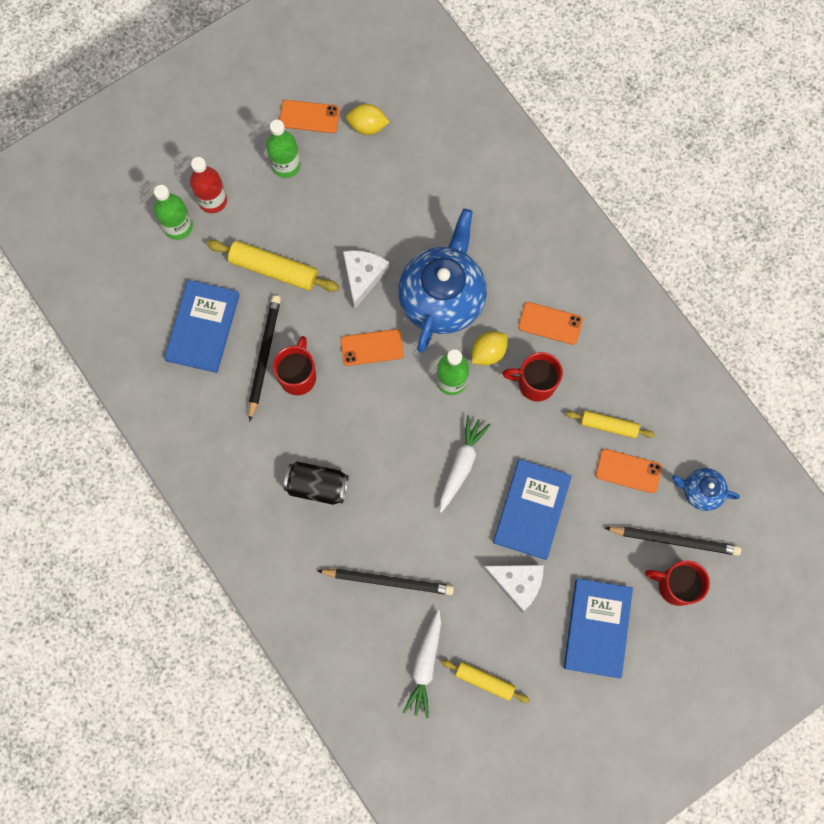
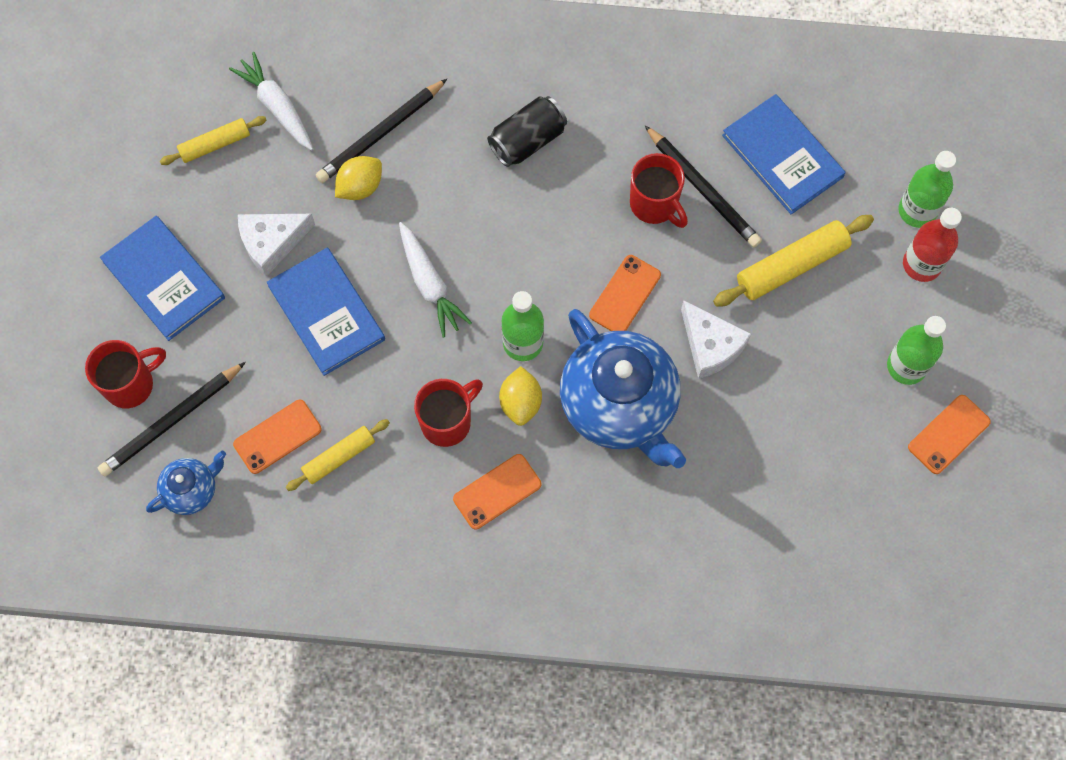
camera: 130 degrees right, 5 degrees down
yellow lemon [346,104,389,135] -> yellow lemon moved to [335,156,382,200]

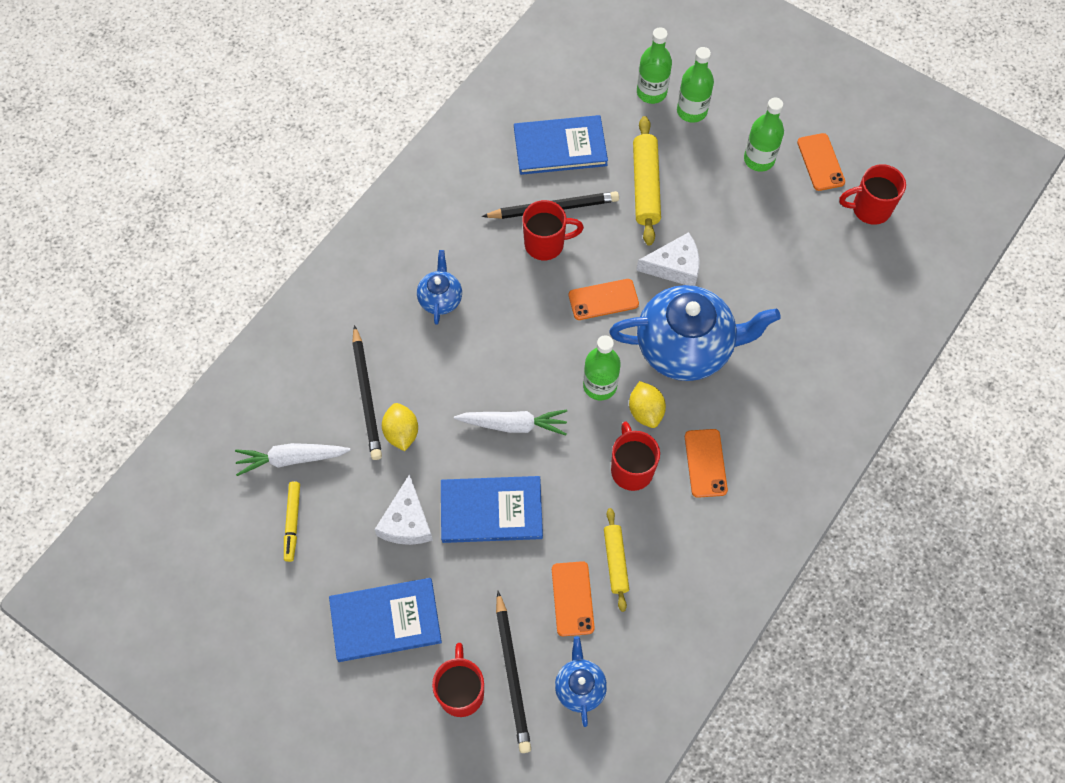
camera: 60 degrees left, 5 degrees down
yellow rolling pin [160,116,266,165] -> yellow marker [284,481,300,562]
black can [487,96,567,167] -> blue teapot [417,250,462,325]
yellow lemon [499,366,542,426] -> yellow lemon turned 45 degrees clockwise [629,381,666,428]
orange phone [589,255,661,331] -> orange phone turned 75 degrees counterclockwise [569,279,639,320]
red bottle [903,208,962,282] -> green bottle [677,47,714,123]
none -> red mug [839,164,906,225]

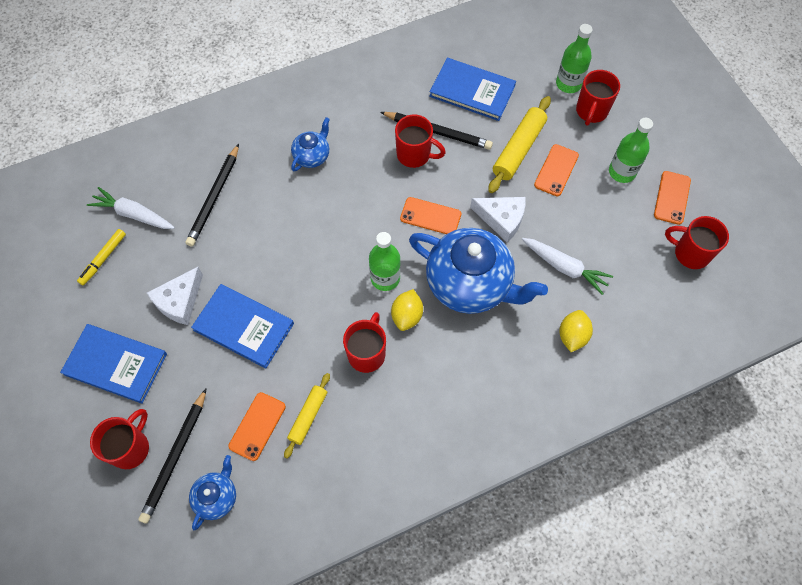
camera: 30 degrees right, 0 degrees up
yellow lemon [382,403,418,451] -> yellow lemon moved to [560,310,593,352]
white carrot [454,409,567,436] -> white carrot moved to [522,238,613,295]
green bottle [677,47,714,123] -> red mug [576,70,620,126]
orange phone [685,429,728,498] -> orange phone moved to [534,144,579,196]

